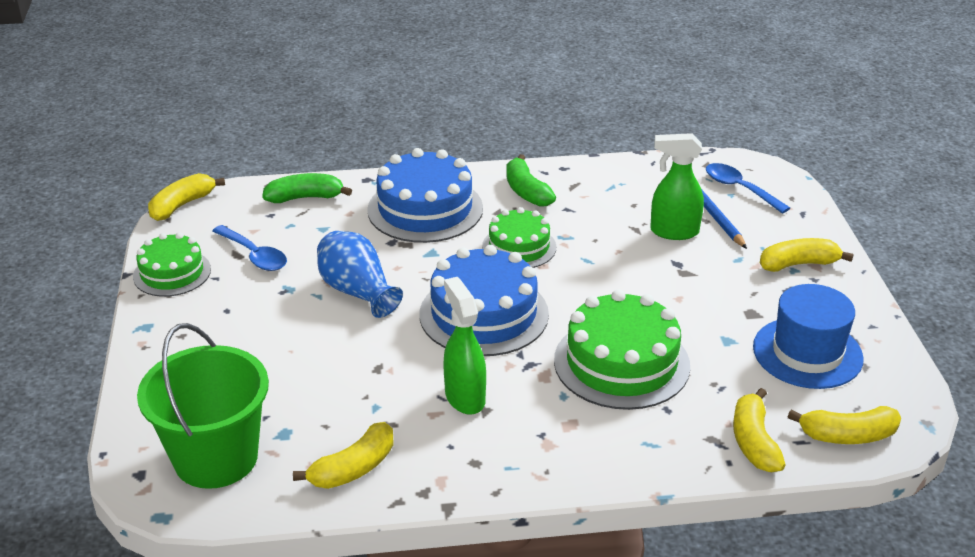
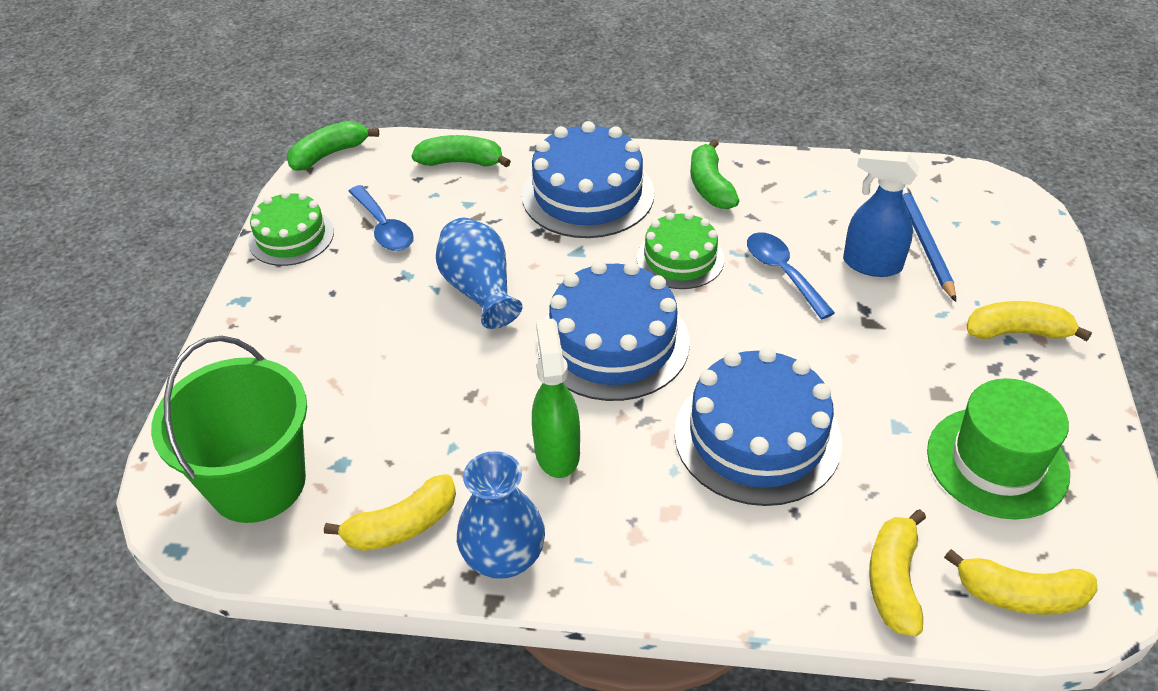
camera: 15 degrees right, 10 degrees up
yellow banana [148,173,225,221] -> green banana [287,121,379,171]
green cake [554,290,690,410] -> blue cake [674,347,842,506]
green spray bottle [650,133,704,240] -> blue spray bottle [843,149,919,277]
blue spoon [706,163,790,214] -> blue spoon moved to [747,232,835,320]
blue hat [753,284,864,389] -> green hat [927,378,1070,520]
none -> blue vase [457,451,545,579]

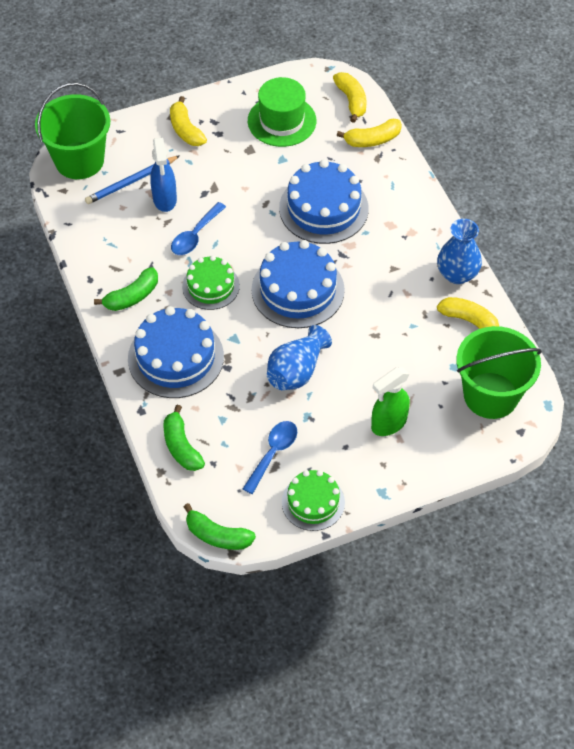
camera: 120 degrees left, 10 degrees up
green spray bottle [532,319,580,478] -> green spray bottle moved to [371,367,410,436]
none -> green bucket [35,83,110,179]

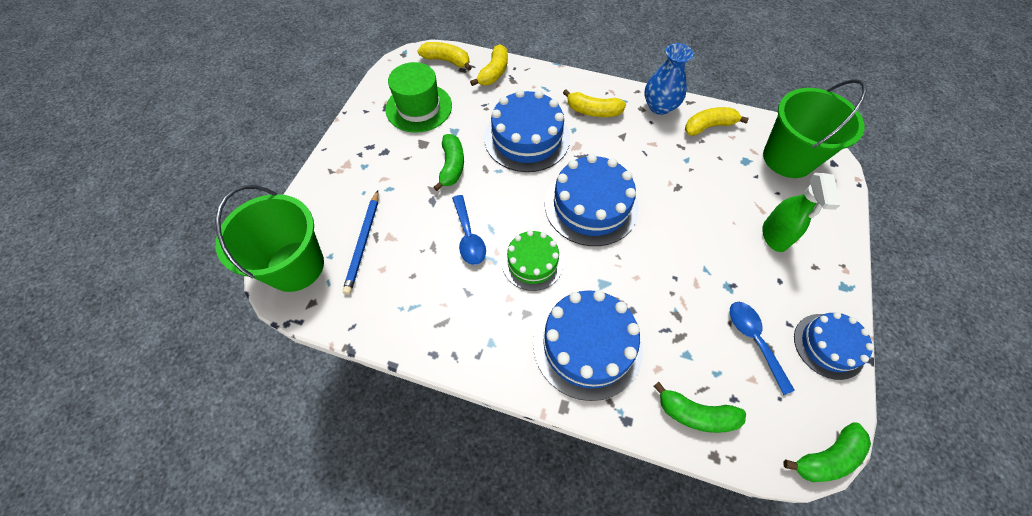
camera: 50 degrees left, 5 degrees up
green banana [94,267,158,311] -> green banana moved to [433,134,464,191]
blue spray bottle [150,137,177,212] -> none
yellow banana [170,96,207,146] -> yellow banana moved to [563,89,626,117]
blue vase [267,325,332,390] -> none
green cake [282,470,345,531] -> blue cake [794,312,874,380]

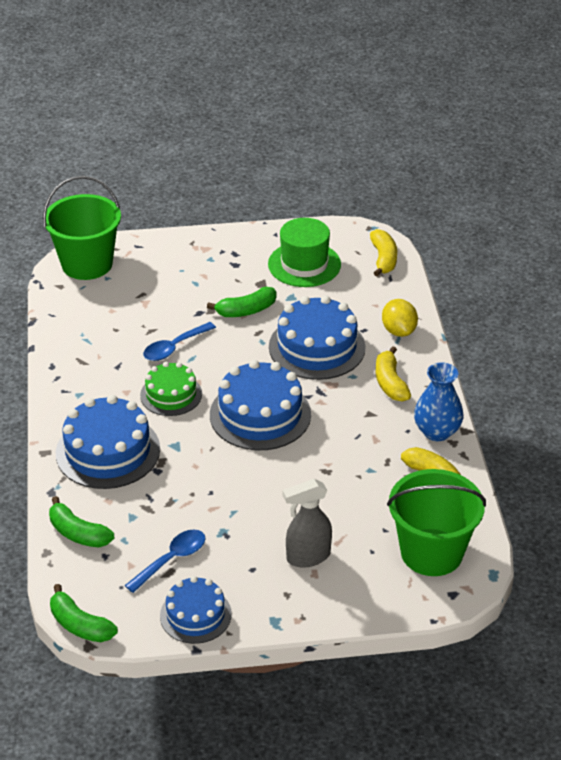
camera: 65 degrees right, 20 degrees down
blue pencil [342,190,378,295] -> none
yellow banana [470,44,508,86] -> none
green banana [653,382,746,433] -> green banana turned 45 degrees counterclockwise [49,496,114,548]
green spray bottle [762,173,840,252] -> grey spray bottle [283,479,332,568]
none -> yellow lemon [382,299,418,337]

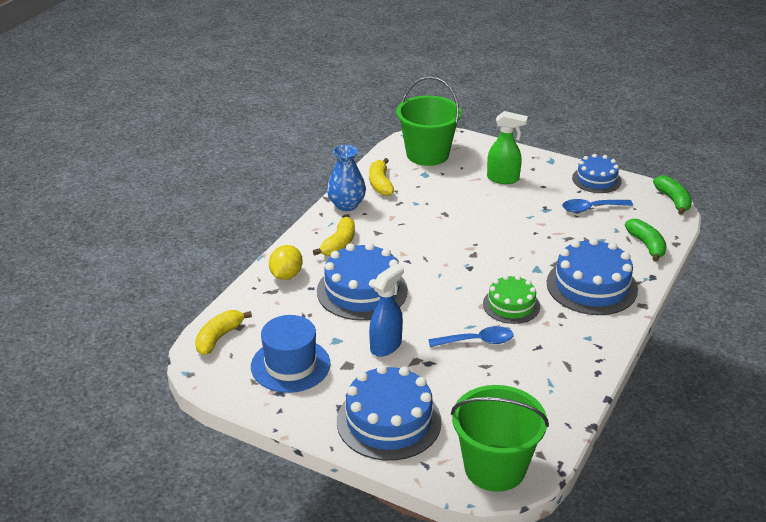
camera: 145 degrees left, 5 degrees down
green banana [207,287,276,317] -> blue spray bottle [369,264,404,357]
blue cake [210,360,311,450] -> blue cake moved to [337,365,441,461]
green hat [268,218,341,287] -> blue hat [251,315,331,393]
grey spray bottle [283,479,332,568] -> green spray bottle [487,111,528,184]

